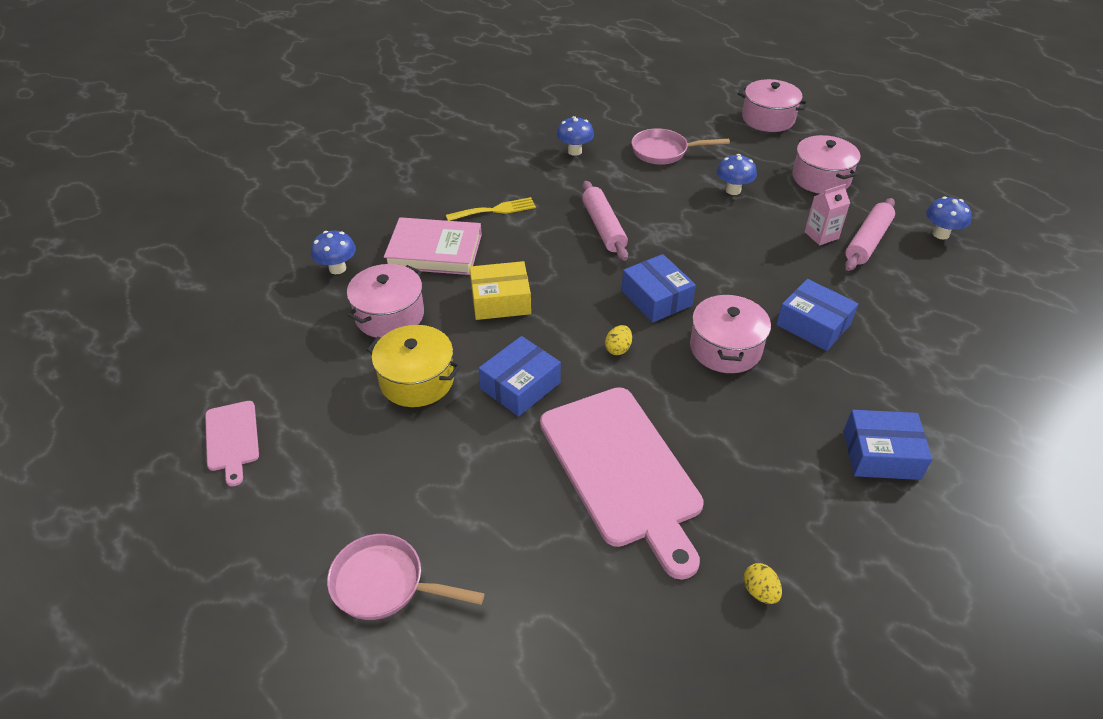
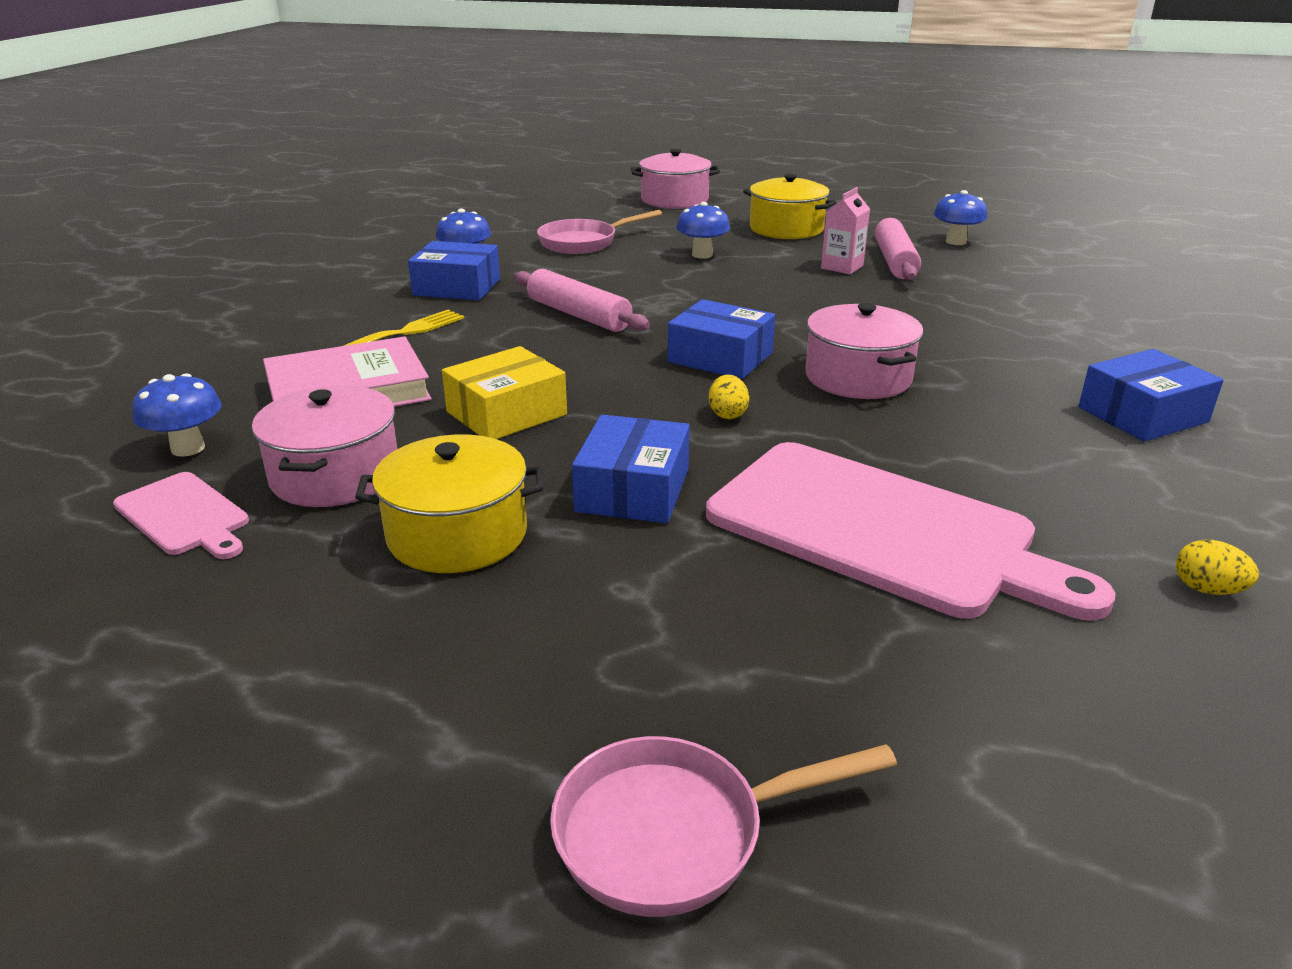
camera: 30 degrees left, 15 degrees down
pink cutting board [205,401,259,486] -> pink cutting board moved to [113,472,249,559]
blue box [776,279,858,351] -> blue box moved to [408,241,500,300]
pink pot [792,135,860,194] -> yellow pot [743,174,837,239]

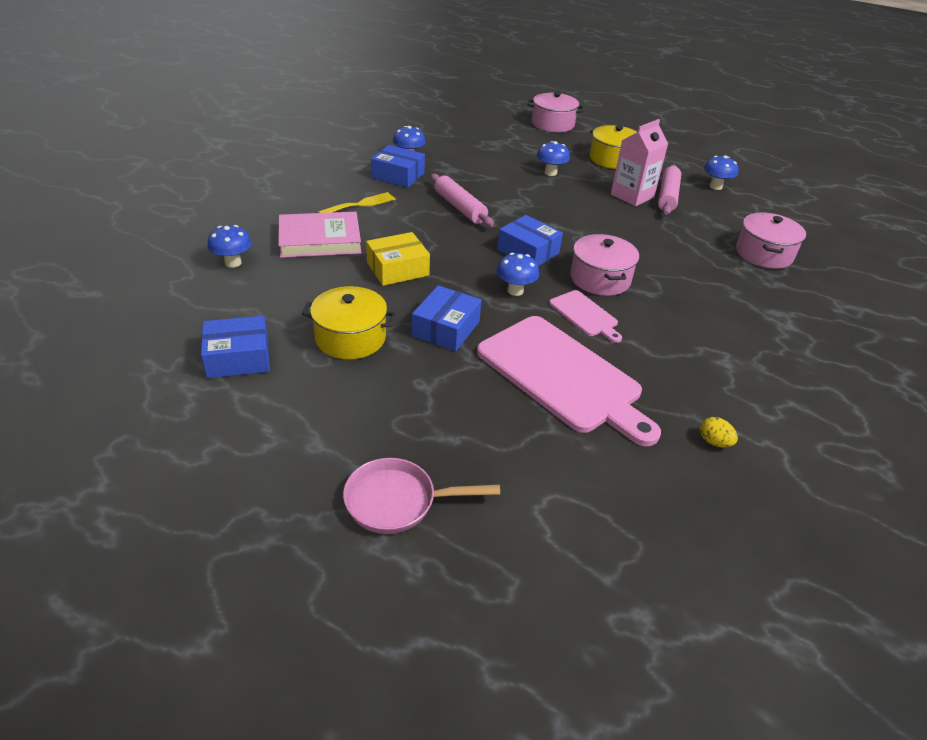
camera: 10 degrees right, 10 degrees up
pink cutting board [113,472,249,559] -> pink cutting board moved to [549,290,622,343]
pink pot [252,385,397,507] -> pink pot moved to [736,212,806,269]
pink pan [537,210,662,254] -> none
yellow egg [709,375,749,419] -> blue mushroom [497,253,539,296]
pink carton [821,187,870,274] -> pink carton [611,119,668,206], size x1.59
blue box [1078,349,1224,442] -> blue box moved to [201,316,270,378]

